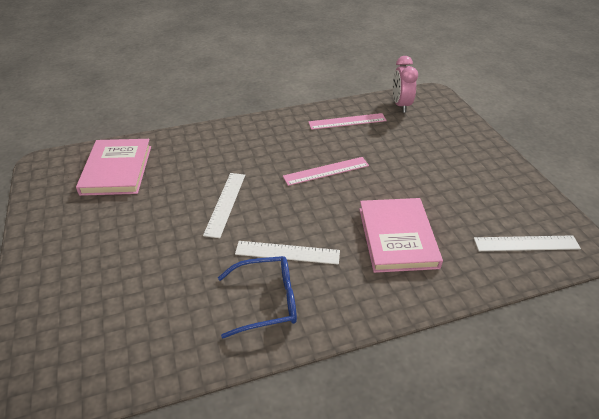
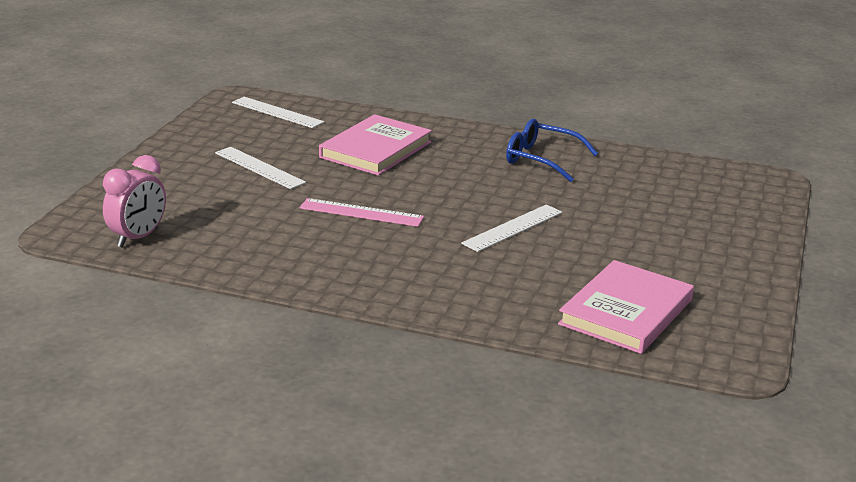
camera: 145 degrees left, 15 degrees down
white ruler [235,241,340,265] -> white ruler moved to [215,147,306,189]
pink ruler [308,113,387,130] -> none

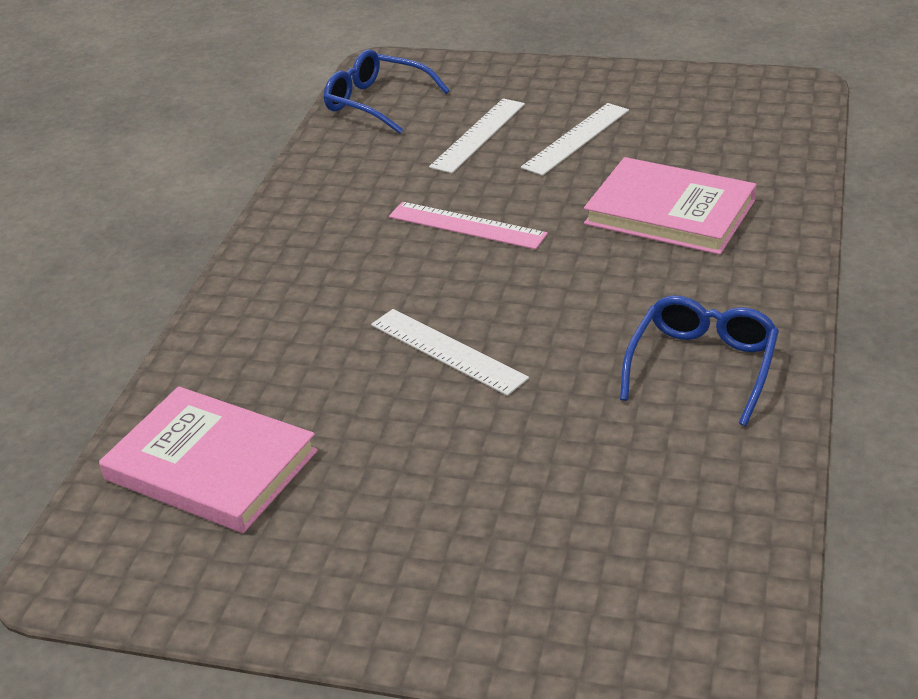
camera: 90 degrees right, 10 degrees up
pink clock [103,155,166,248] -> blue glasses [324,49,450,134]
white ruler [232,97,324,128] -> white ruler moved to [429,98,525,173]
pink ruler [299,198,424,227] -> pink ruler turned 75 degrees counterclockwise [389,202,548,249]

